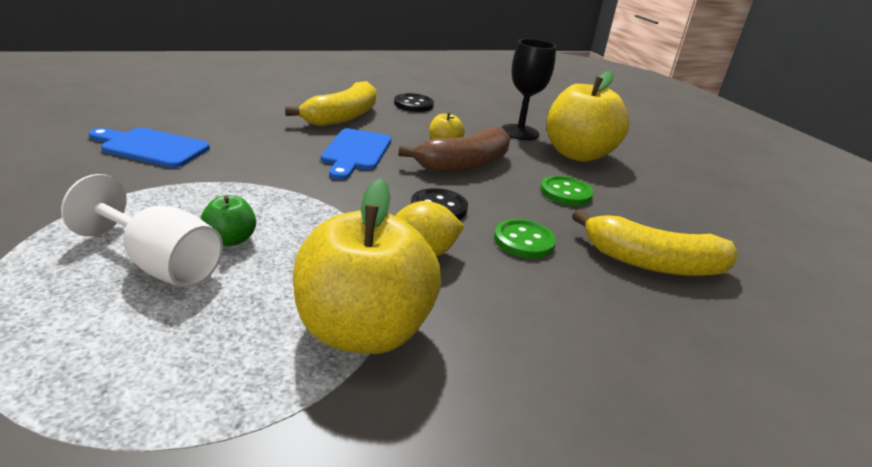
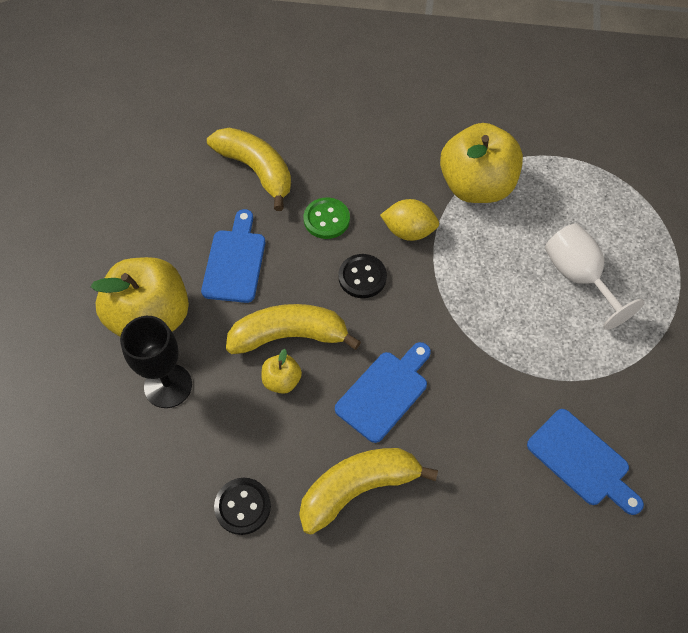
camera: 145 degrees left, 30 degrees up
green apple [200,195,256,246] -> none
brown banana [398,127,510,172] -> yellow banana [226,304,361,354]
green button [540,176,593,206] -> blue cutting board [201,209,265,303]

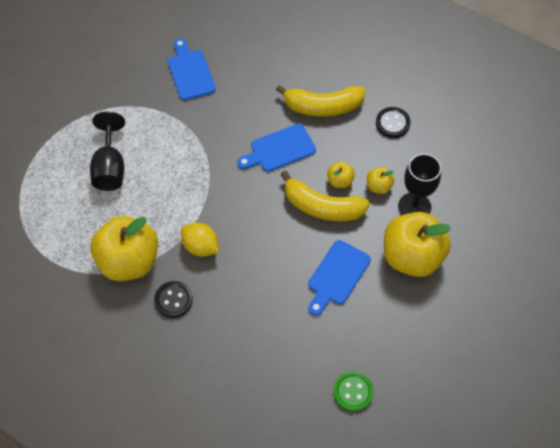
camera: 155 degrees left, 0 degrees up
yellow banana [207,128,291,211] -> none
green button [304,198,350,239] -> green button moved to [333,371,374,412]
black button [338,254,387,298] -> black button moved to [154,281,193,318]
white goblet [545,223,645,330] -> black goblet [90,112,125,191]
none -> yellow apple [367,167,394,194]

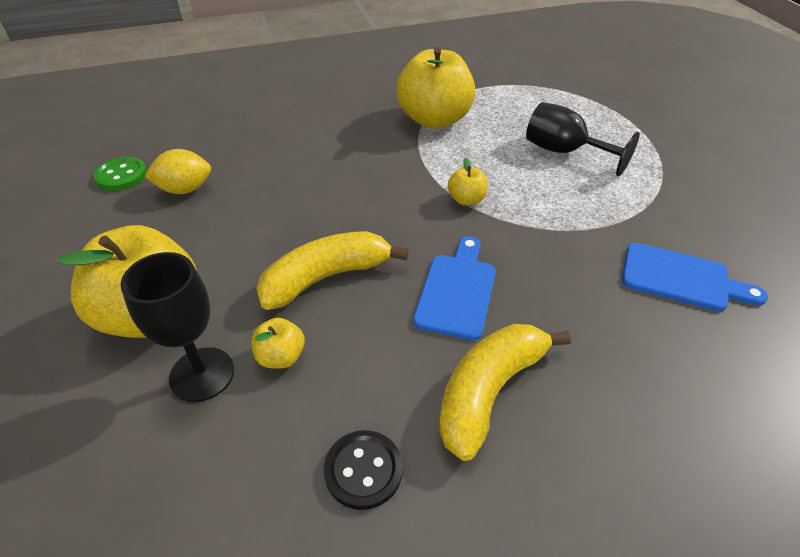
camera: 130 degrees right, 15 degrees down
black button [154,281,193,318] -> none
yellow lemon [181,223,219,257] -> yellow lemon moved to [144,149,211,194]
blue cutting board [308,240,371,316] -> none
yellow apple [327,162,355,188] -> yellow apple moved to [448,157,488,206]

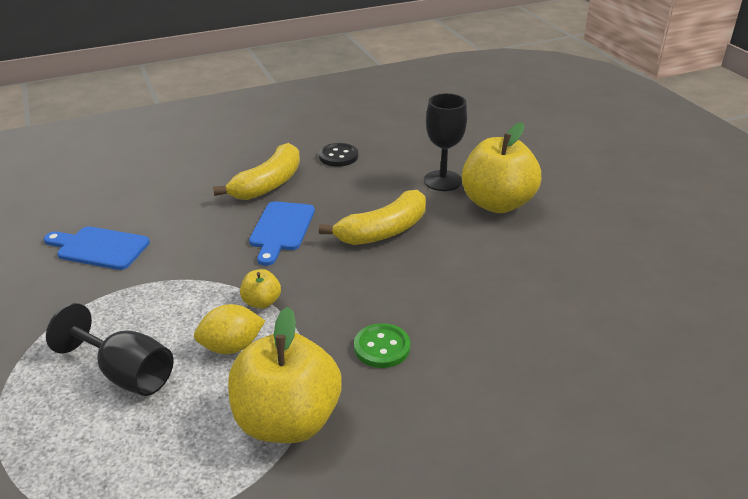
camera: 175 degrees right, 10 degrees down
green button [93,157,147,191] -> green button moved to [354,323,410,368]
yellow lemon [144,149,211,194] -> yellow lemon moved to [194,304,265,354]
yellow apple [251,318,305,369] -> none

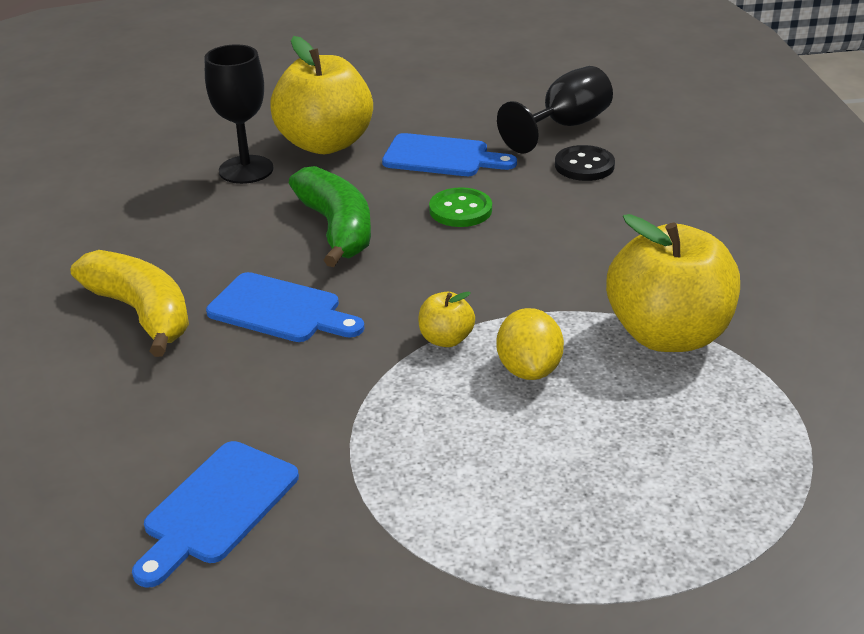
camera: 75 degrees left, 0 degrees up
black goblet [46,303,173,396] -> black goblet moved to [497,66,613,154]
black button [319,143,358,167] -> black button moved to [555,145,615,181]
yellow banana [319,190,426,245] -> green banana [289,166,371,267]
green button [354,323,410,368] -> green button moved to [429,187,492,227]
none -> blue cutting board [382,133,517,176]

